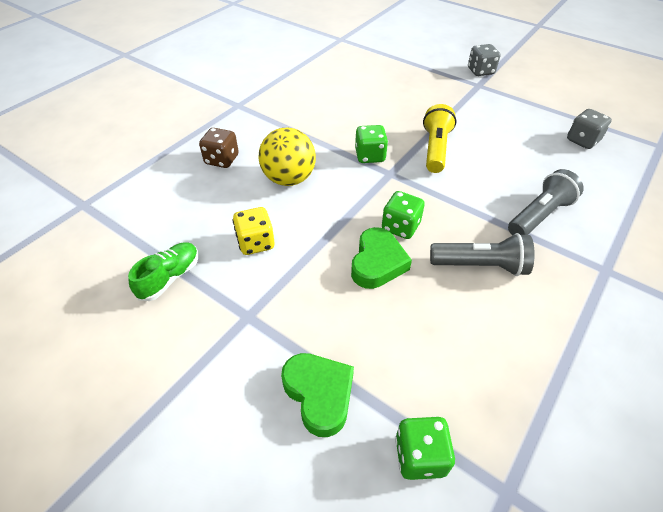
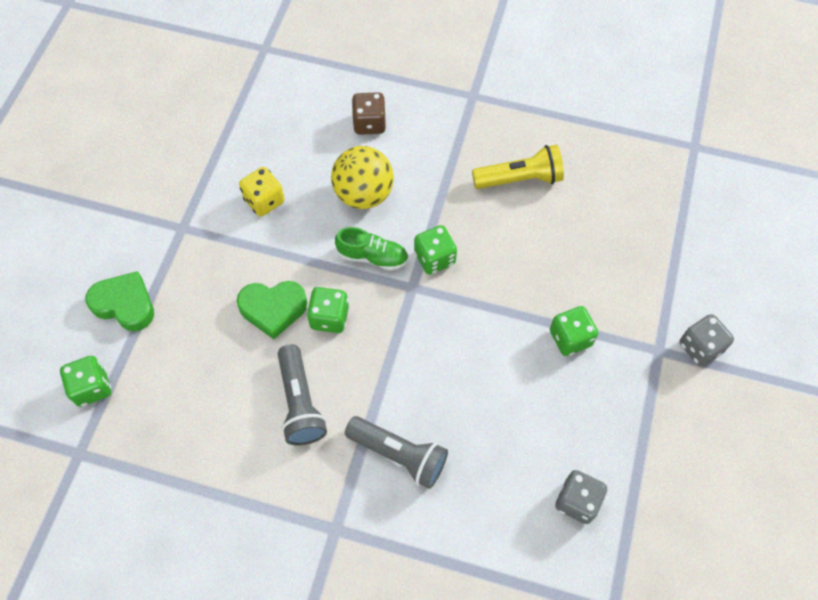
camera: 70 degrees right, 15 degrees up
green shoe [128,242,198,301] -> green shoe moved to [335,227,408,271]
green heart [281,353,354,437] -> green heart turned 105 degrees counterclockwise [85,271,154,331]
yellow flashlight [423,104,456,173] -> yellow flashlight moved to [472,145,564,189]
none -> green dice [550,306,598,356]

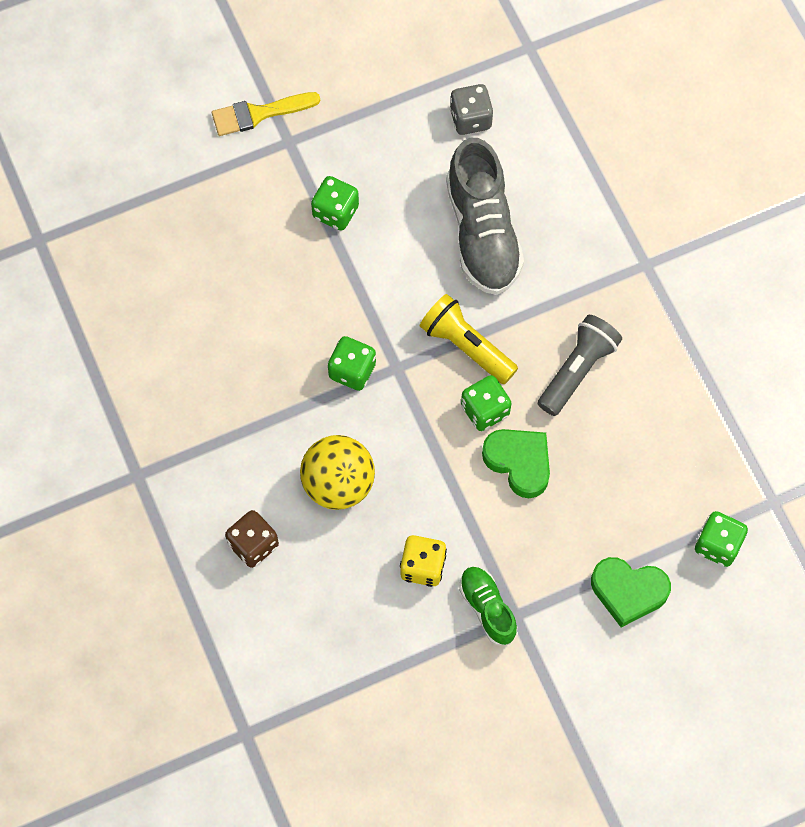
camera: 130 degrees left, 5 degrees up
green heart [85,271,154,331] -> green heart turned 60 degrees counterclockwise [591,557,671,628]
green shoe [335,227,408,271] -> green shoe moved to [459,567,517,645]
grey flashlight [345,416,448,489] -> none
yellow flashlight [472,145,564,189] -> yellow flashlight moved to [420,294,518,384]
grey dice [680,314,734,366] -> yellow brush [212,92,320,136]
none -> grey shoe [446,138,524,295]

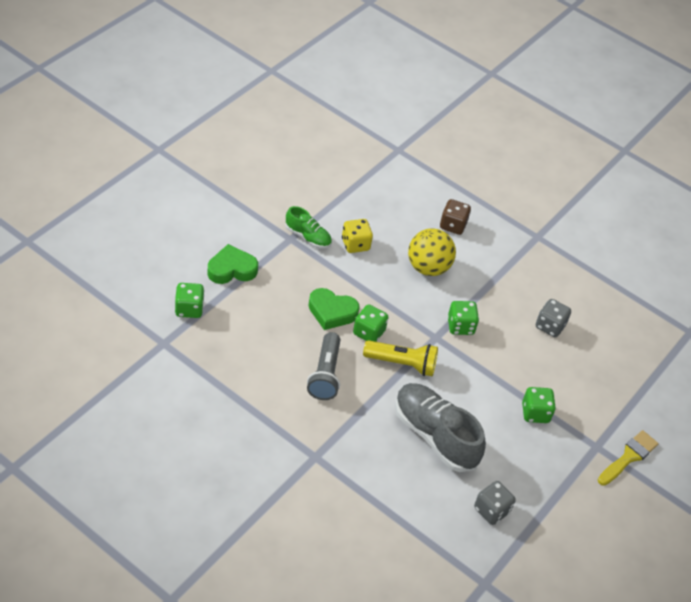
camera: 145 degrees right, 20 degrees down
none -> grey dice [536,299,571,337]

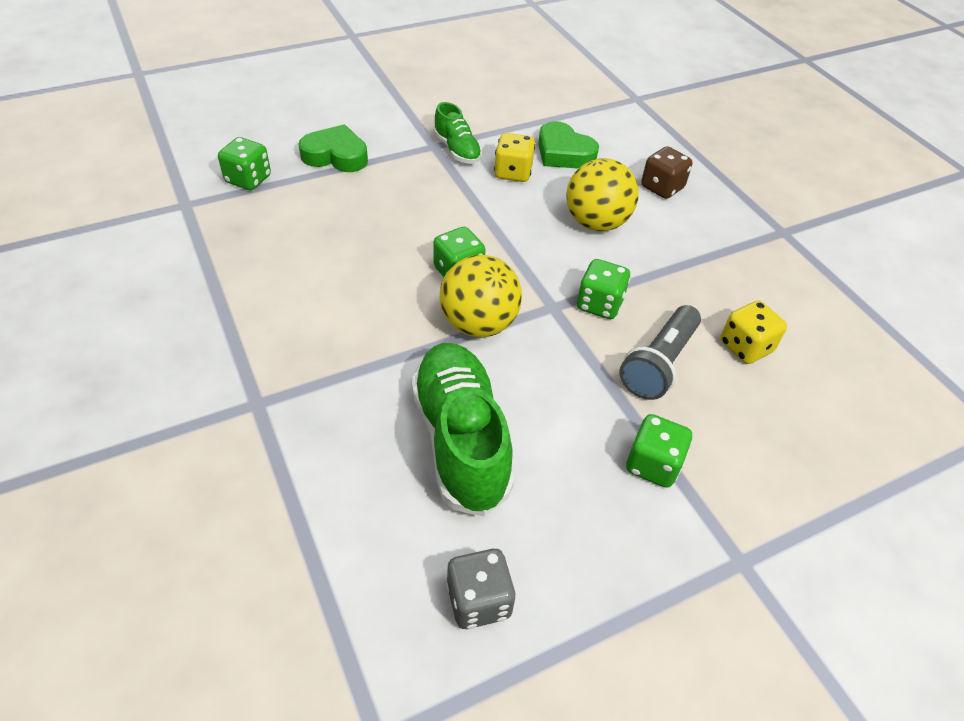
camera: 30 degrees right, 0 degrees up
grey flashlight [307,332,340,400] -> grey flashlight moved to [619,305,701,400]
green heart [308,288,360,330] -> green heart moved to [538,121,599,168]
yellow flashlight [363,340,438,376] -> yellow ball [440,255,522,338]
grey shoe [395,383,486,472] -> green shoe [411,343,514,517]
grey dice [536,299,571,337] -> yellow dice [720,301,787,364]
yellow brush [598,430,659,486] -> none

